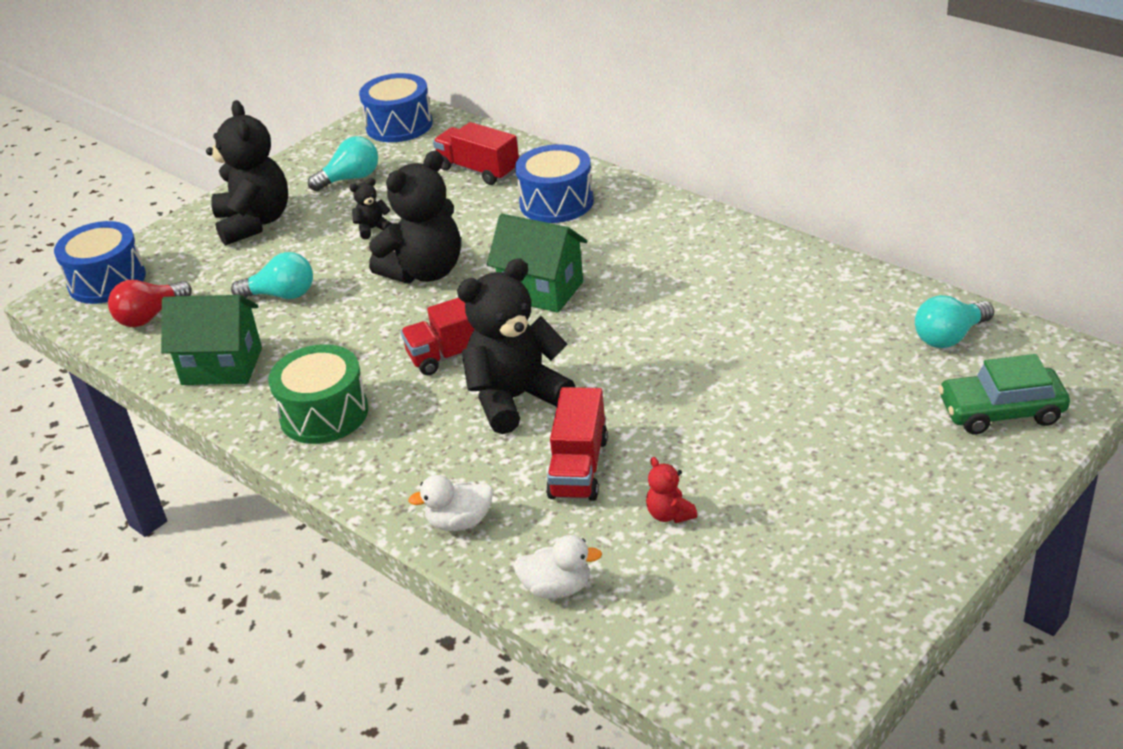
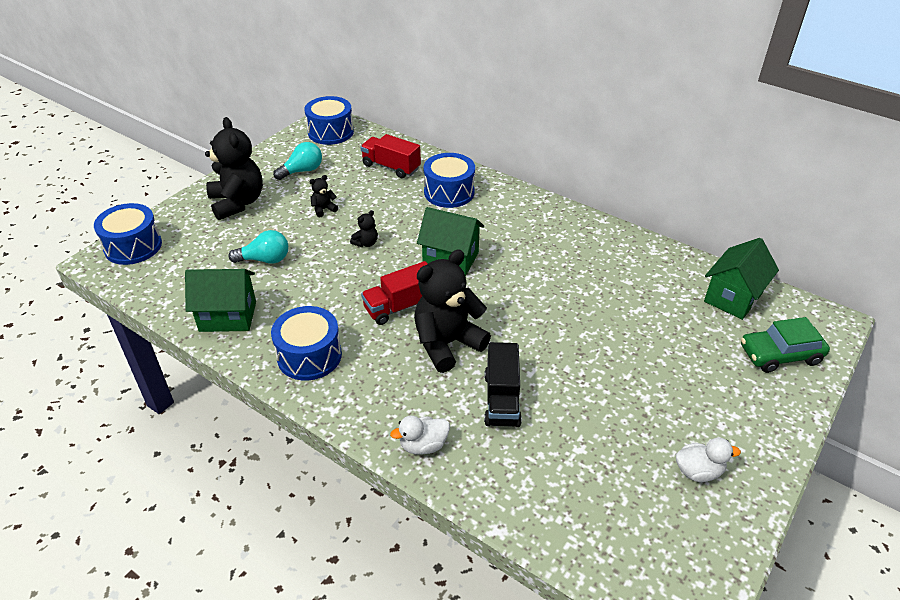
camera: 10 degrees left, 5 degrees up
red light bulb [108,280,192,327] -> none
green drum [268,344,368,444] -> blue drum [271,306,342,381]
black teddy bear [369,151,461,283] -> black teddy bear [350,210,378,247], size x0.42
white duck [513,535,602,599] -> white duck moved to [676,438,741,482]
red truck [546,387,608,501] -> black truck [484,342,522,427]
red teddy bear [646,457,697,523] -> none
turquoise light bulb [915,295,994,348] -> green house [704,238,779,320]

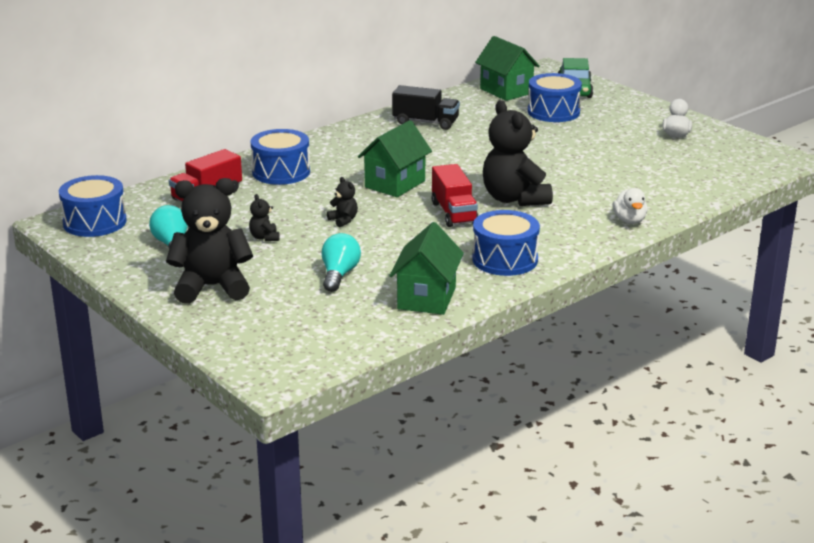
camera: 75 degrees left, 15 degrees down
blue drum [94,203,162,265] -> blue drum moved to [528,73,582,122]
black truck [484,342,522,427] -> black truck moved to [392,85,460,130]

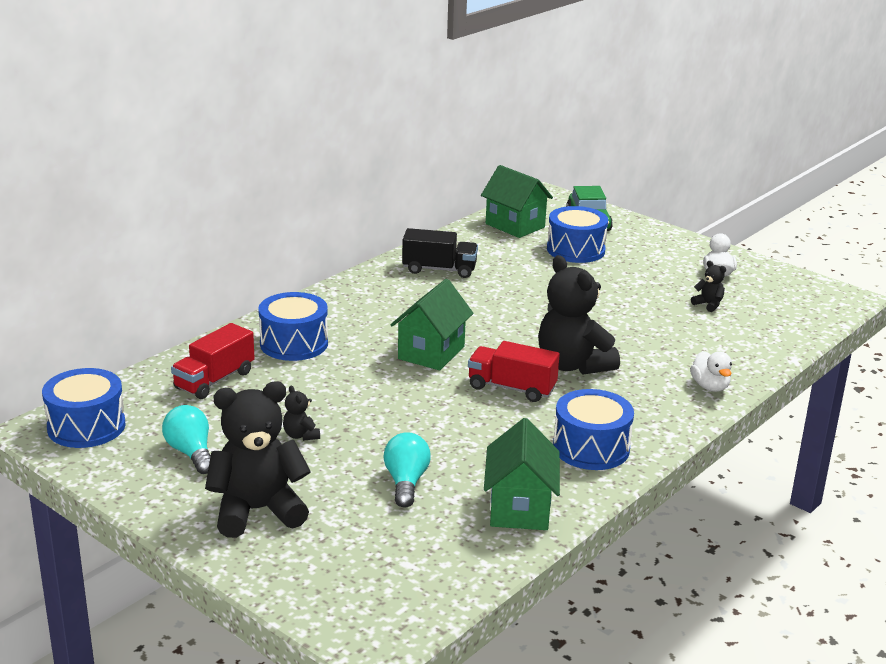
camera: 10 degrees left, 0 degrees up
black teddy bear [327,177,358,227] -> black teddy bear moved to [691,261,726,312]
red truck [432,164,478,227] -> red truck turned 135 degrees clockwise [468,341,560,402]

